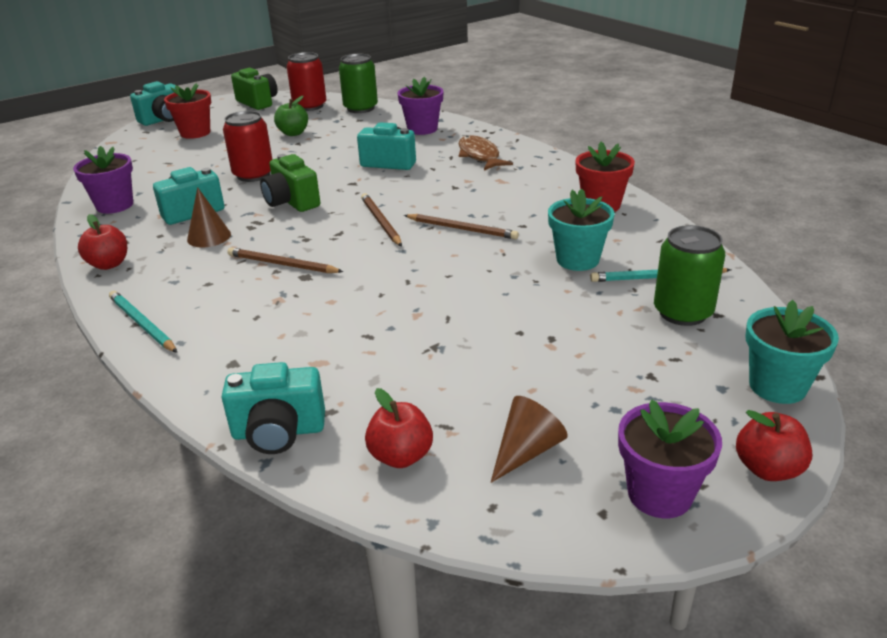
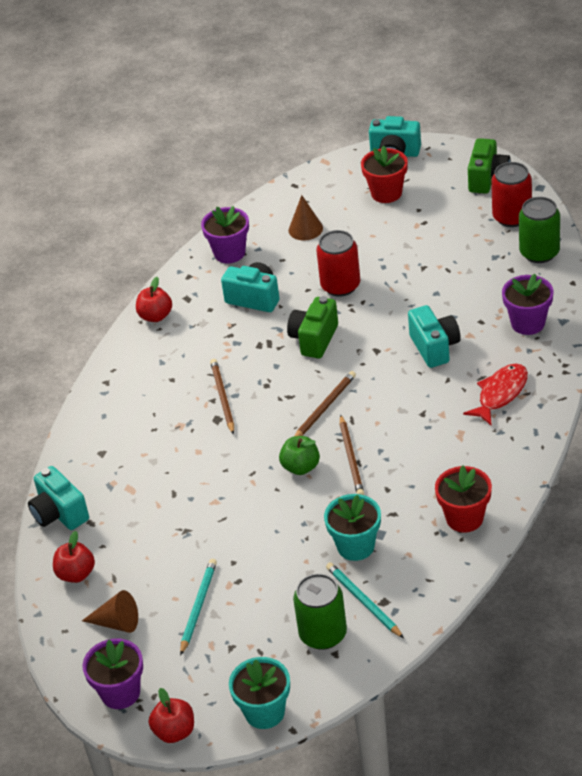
camera: 60 degrees right, 10 degrees up
turquoise pencil [109,291,177,353] -> turquoise pencil moved to [180,559,217,656]
brown cone [187,187,231,247] -> brown cone moved to [289,195,323,240]
green apple [274,96,308,136] -> green apple moved to [279,436,320,475]
brown fish [459,135,513,170] -> red fish [463,363,528,426]

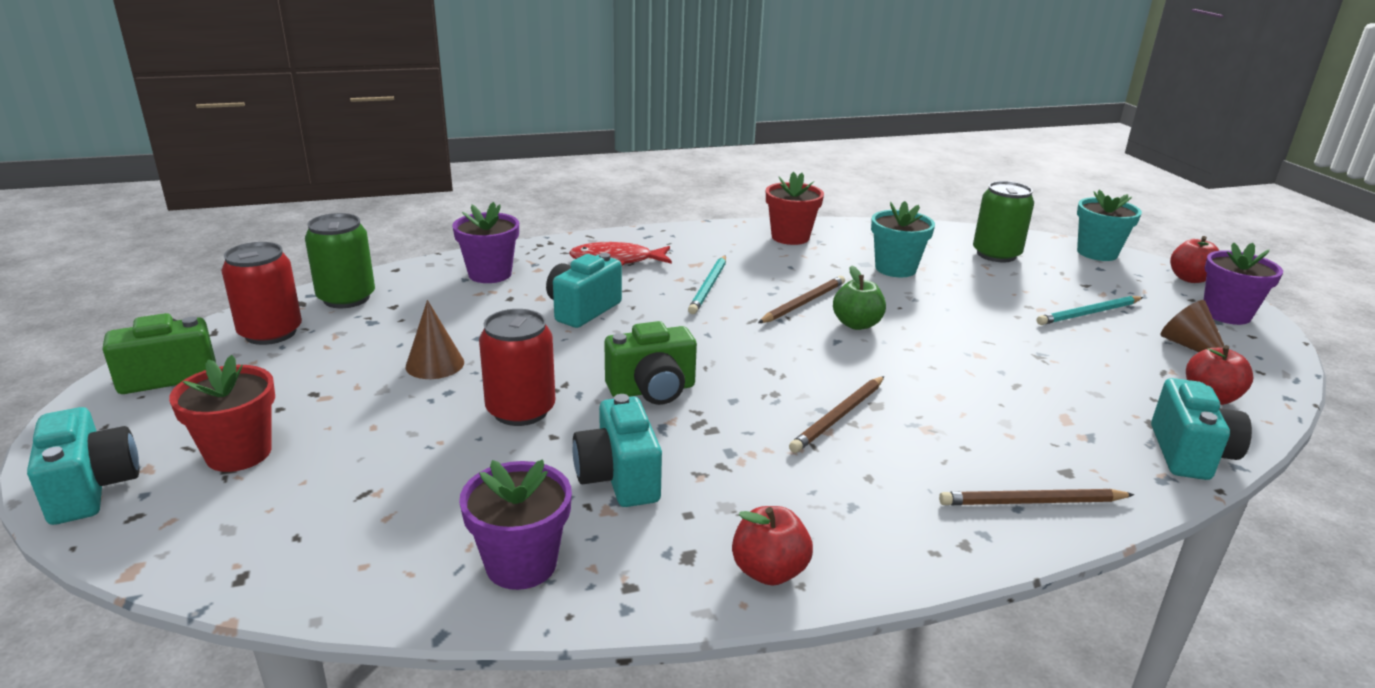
camera: 135 degrees left, 15 degrees down
brown cone [289,195,323,240] -> brown cone moved to [406,300,464,379]
brown pencil [295,371,356,436] -> brown pencil moved to [939,489,1134,505]
turquoise pencil [326,562,404,638] -> turquoise pencil moved to [688,255,726,314]

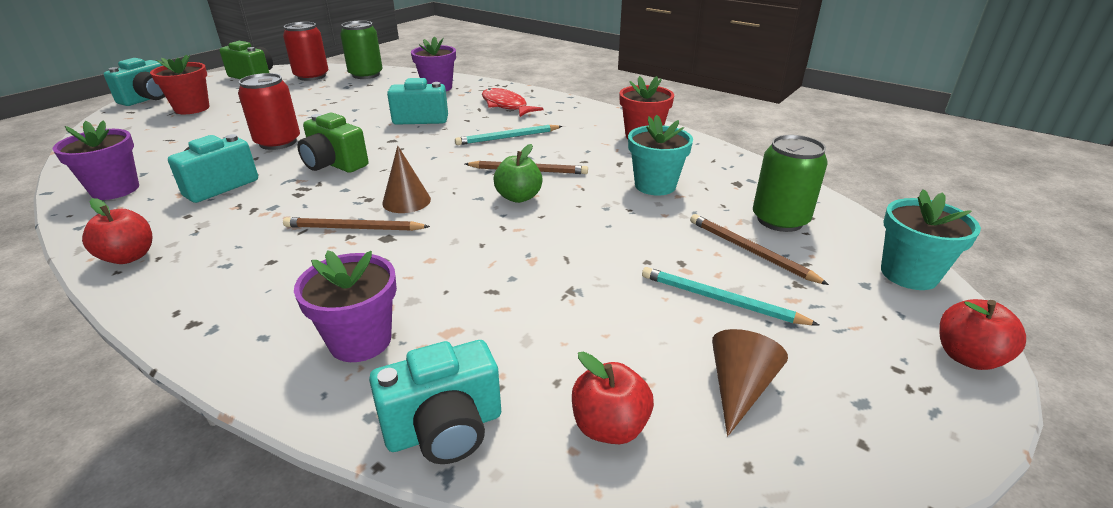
camera: 55 degrees right, 5 degrees up
brown cone [406,300,464,379] -> brown cone moved to [382,145,431,213]
brown pencil [939,489,1134,505] -> brown pencil moved to [690,214,829,285]
purple flower pot [1204,242,1283,325] -> purple flower pot moved to [294,250,397,362]

